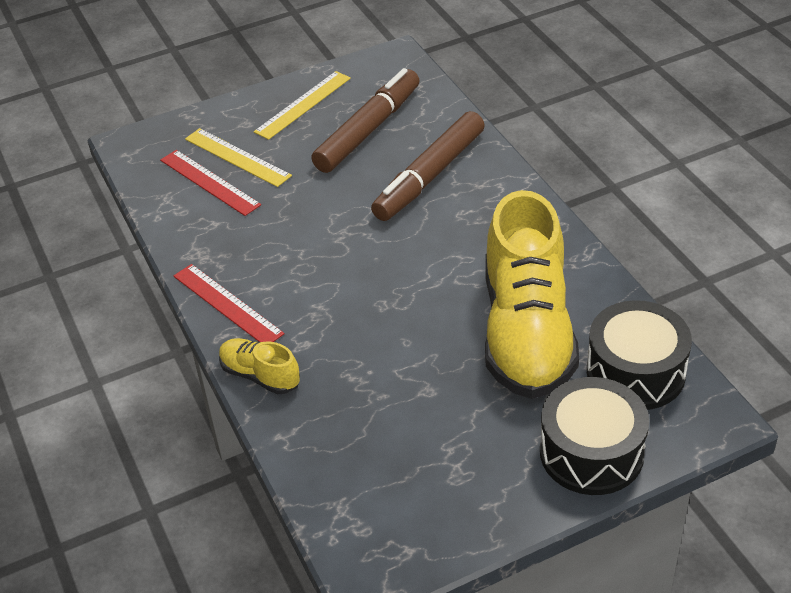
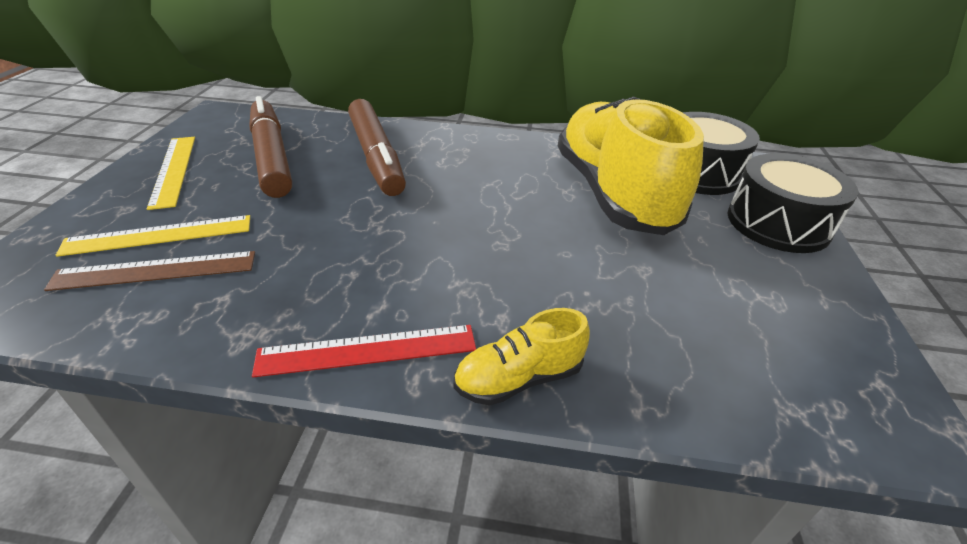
camera: 60 degrees left, 5 degrees down
red ruler [160,150,261,216] -> brown ruler [44,251,255,291]
yellow shoe [485,190,579,399] -> yellow shoe turned 135 degrees counterclockwise [558,96,704,235]

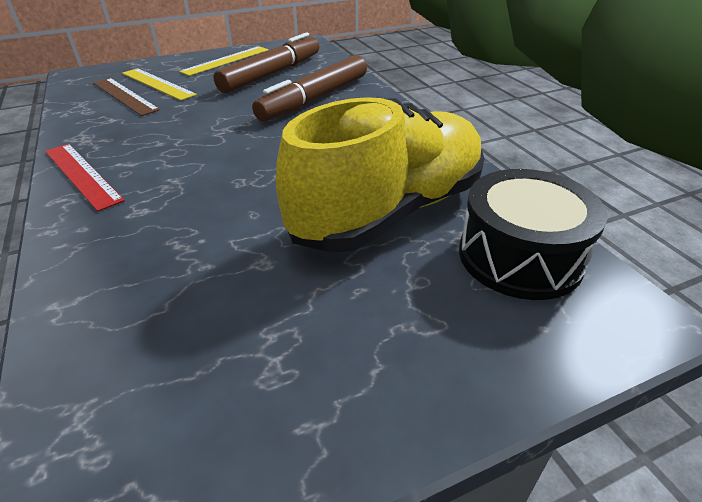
camera: 60 degrees right, 0 degrees up
yellow shoe [453,308,590,406] -> none
black drum [727,153,859,253] -> none

